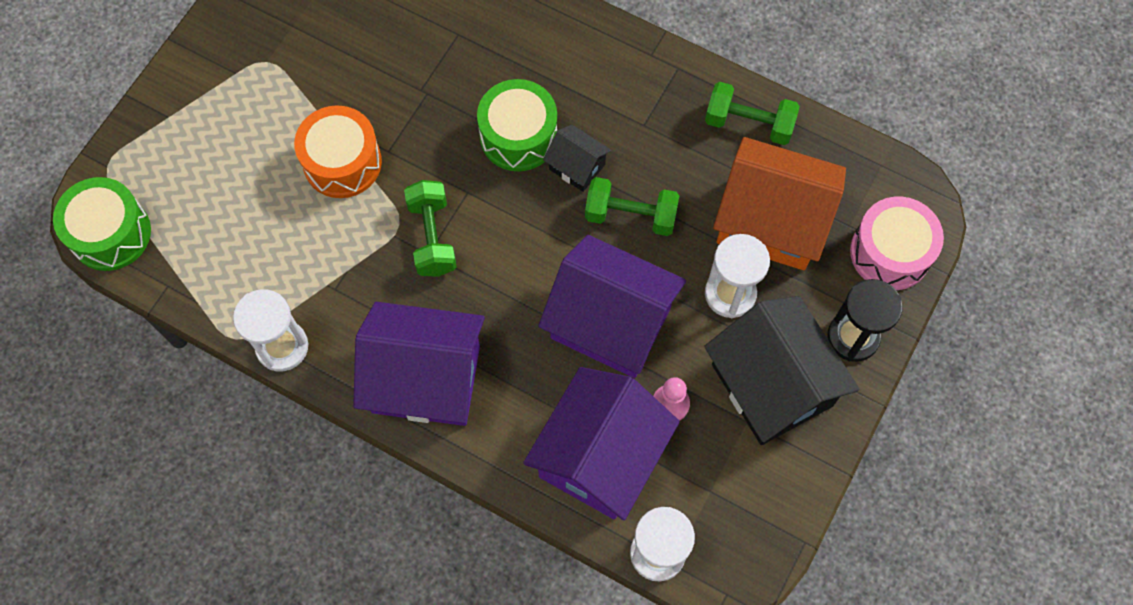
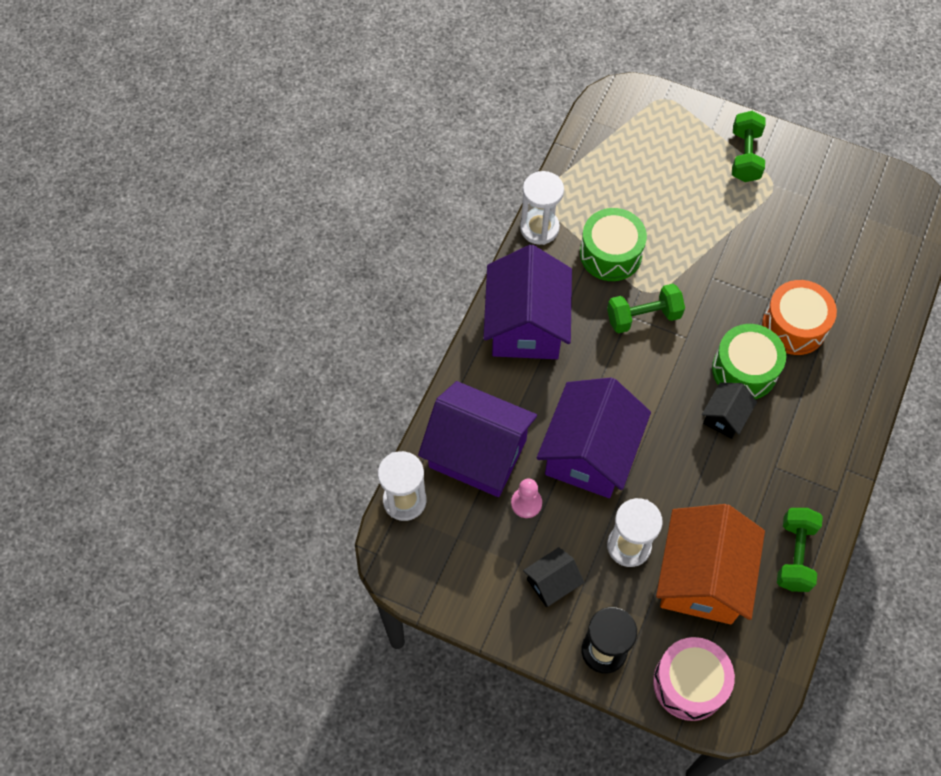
camera: 85 degrees right, 5 degrees down
green drum [53,177,151,271] -> green drum moved to [580,208,647,281]
orange drum [294,105,382,198] -> orange drum moved to [762,280,837,355]
green dumbbell [585,177,679,236] -> green dumbbell moved to [732,111,766,182]
black house [704,296,860,445] -> black house [523,547,584,607], size x0.48

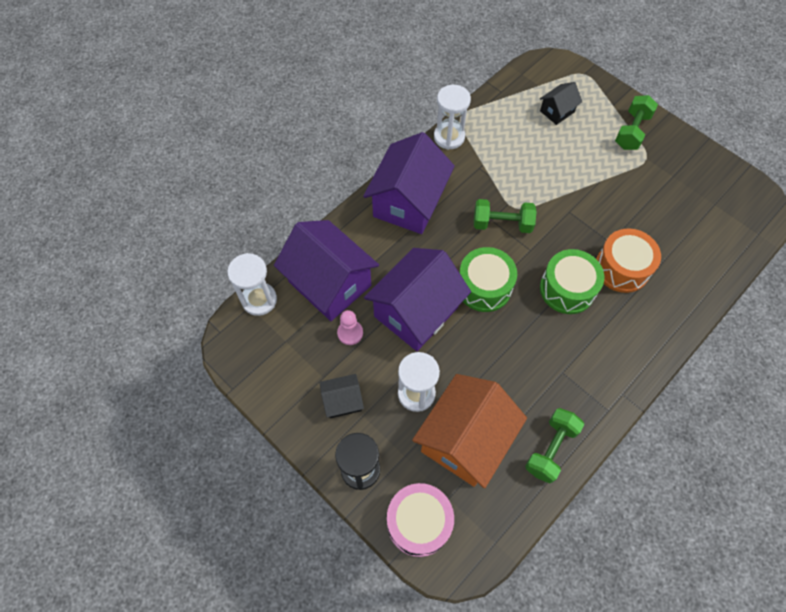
camera: 20 degrees right, 0 degrees up
green drum [580,208,647,281] -> green drum moved to [459,247,517,312]
black house [702,383,757,439] -> black house moved to [540,82,582,125]

